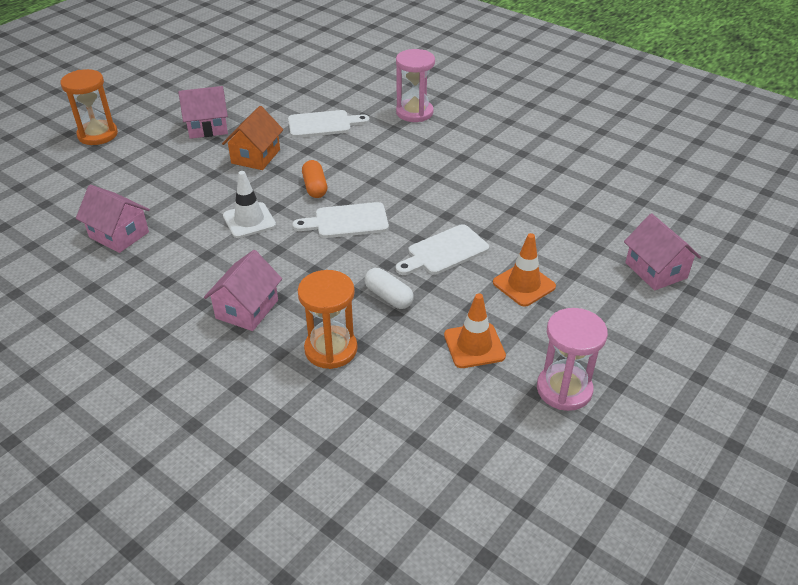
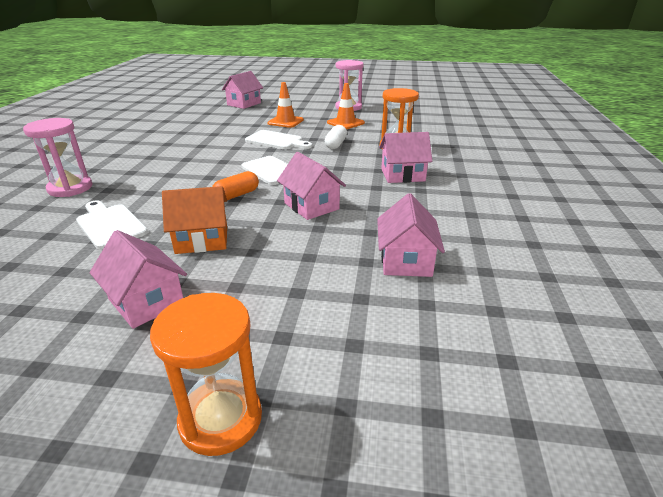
camera: 120 degrees left, 10 degrees down
white traffic cone [223,171,276,238] -> pink house [277,152,346,220]

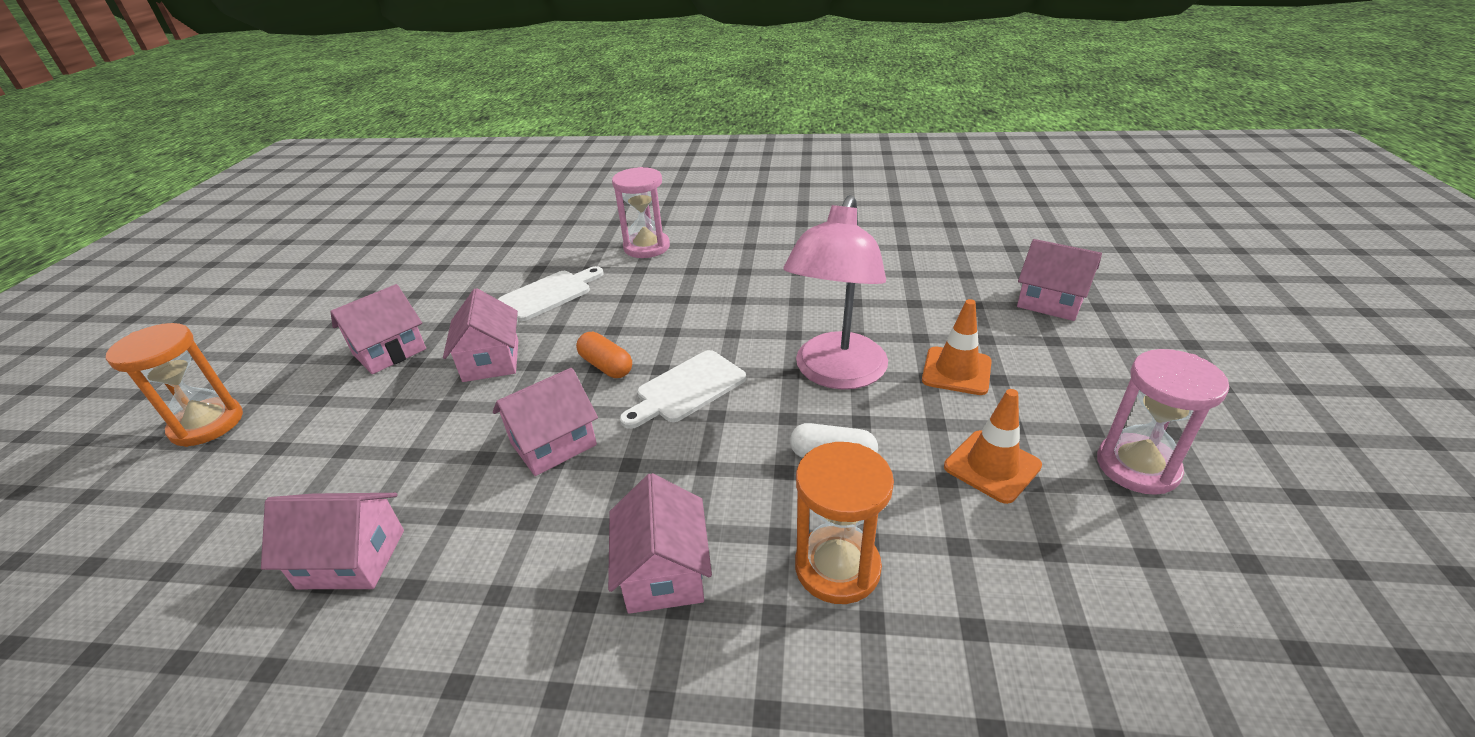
camera: 90 degrees right, 5 degrees up
orange house [162,186,227,254] -> pink house [443,288,518,382]
white cutting board [245,130,312,149] -> pink lamp [783,195,888,390]

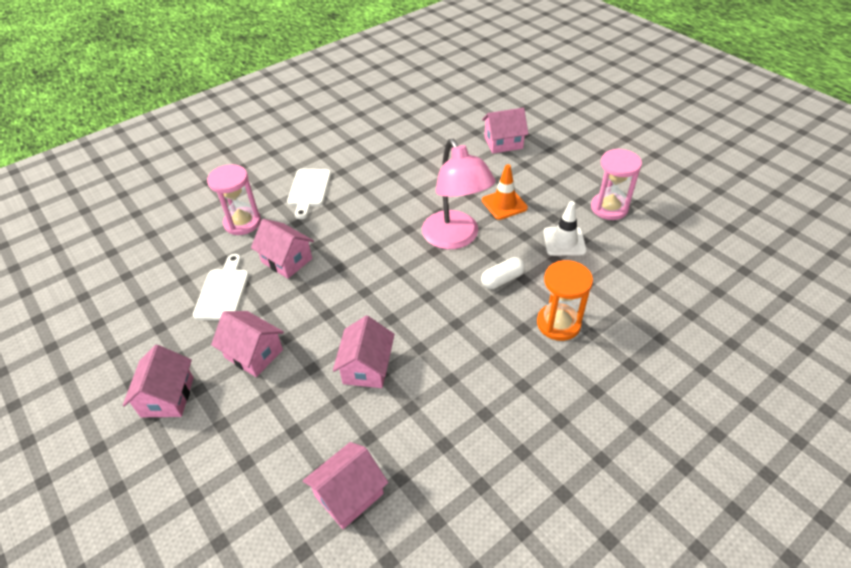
camera: 45 degrees left, 10 degrees up
orange hourglass [106,323,243,447] -> none
orange capsule [576,332,632,378] -> none
pink house [608,473,712,614] -> pink house moved to [251,219,314,279]
white cutting board [620,350,746,429] -> white cutting board moved to [287,169,331,219]
orange traffic cone [944,389,1042,504] -> white traffic cone [543,201,586,256]

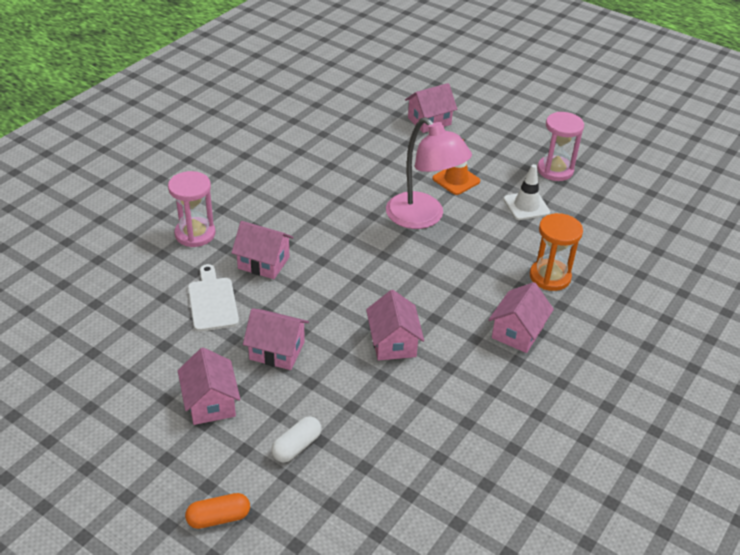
camera: 20 degrees left, 5 degrees down
white cutting board [287,169,331,219] -> none
pink house [303,442,388,529] -> pink house moved to [489,282,554,353]
white capsule [481,257,525,289] -> white capsule moved to [271,416,321,462]
none -> orange capsule [185,493,250,529]

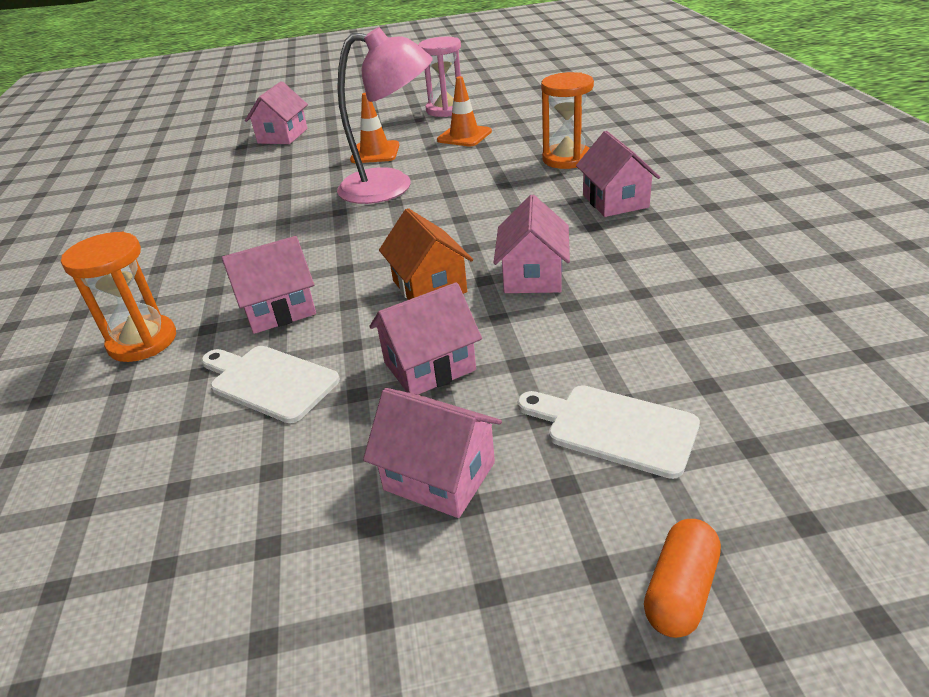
camera: 40 degrees left, 5 degrees down
pink hourglass [168,171,215,247] -> orange hourglass [61,232,176,362]
white capsule [271,416,321,462] -> white cutting board [518,385,700,479]
pink house [366,290,424,360] -> pink house turned 60 degrees clockwise [494,195,570,293]
white traffic cone [503,164,550,220] -> orange traffic cone [437,76,492,147]
none -> orange house [379,208,473,300]

